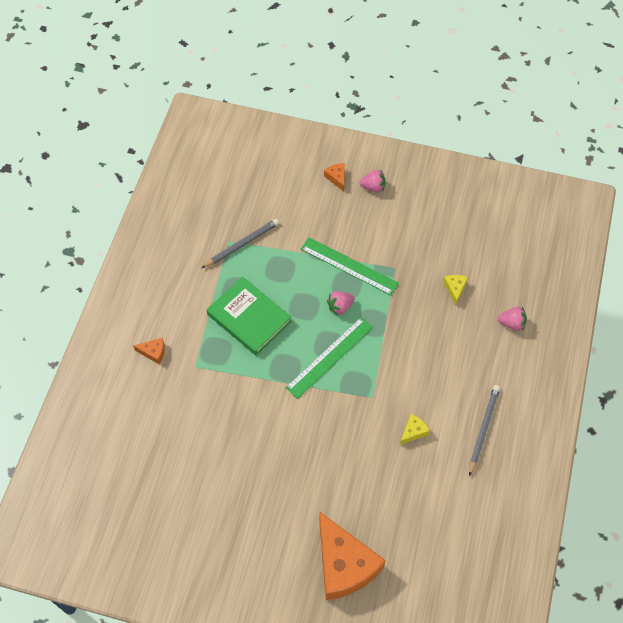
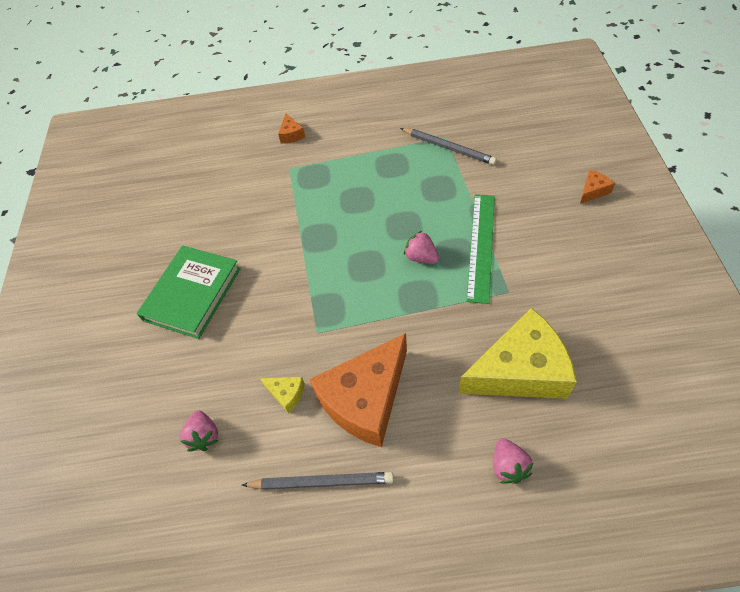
camera: 75 degrees right, 5 degrees down
green book [207,277,292,356] -> green book moved to [137,245,241,339]
green ruler [285,317,373,399] -> none
orange cheese [319,511,386,600] -> orange cheese moved to [309,333,407,447]
pink strawberry [359,170,386,192] -> pink strawberry moved to [180,410,218,451]
yellow cheese [443,275,468,305] -> yellow cheese [459,308,577,399], size x2.44

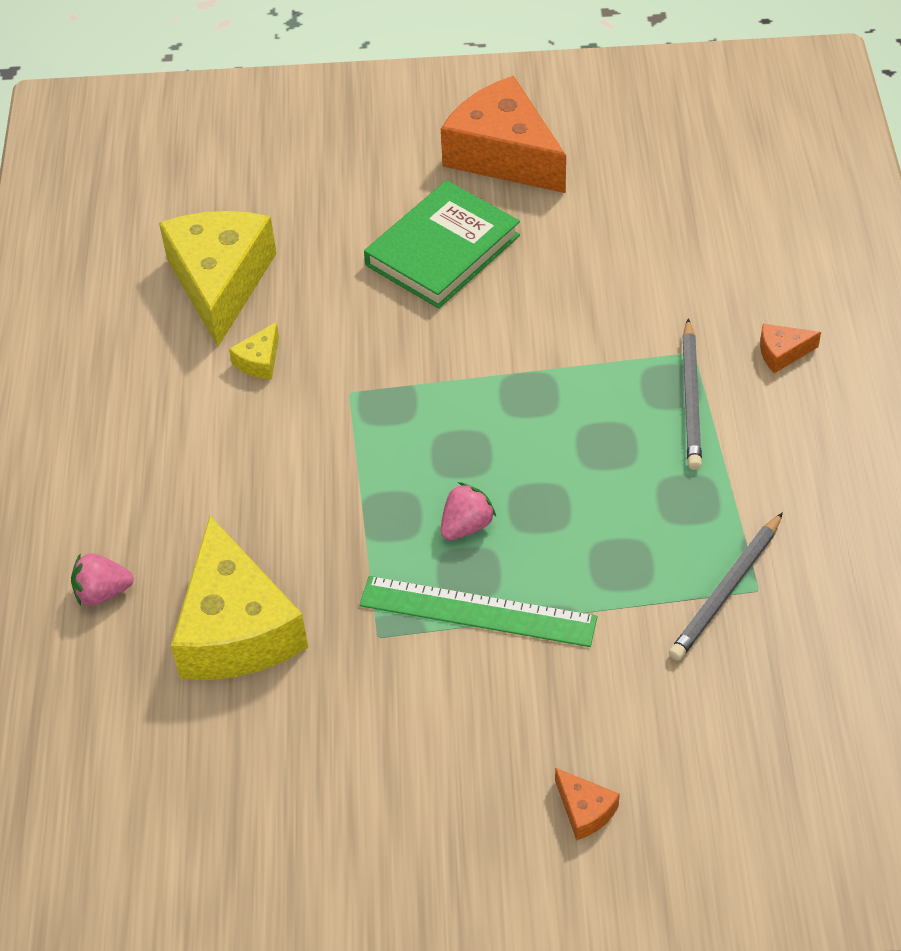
camera: 90 degrees right, 5 degrees down
green book [137,245,241,339] -> green book turned 75 degrees counterclockwise [364,180,520,308]
pink strawberry [180,410,218,451] -> yellow cheese [159,211,277,347]
grey pencil [242,472,394,490] -> grey pencil moved to [682,318,702,470]
orange cheese [309,333,407,447] -> orange cheese moved to [441,76,566,193]

